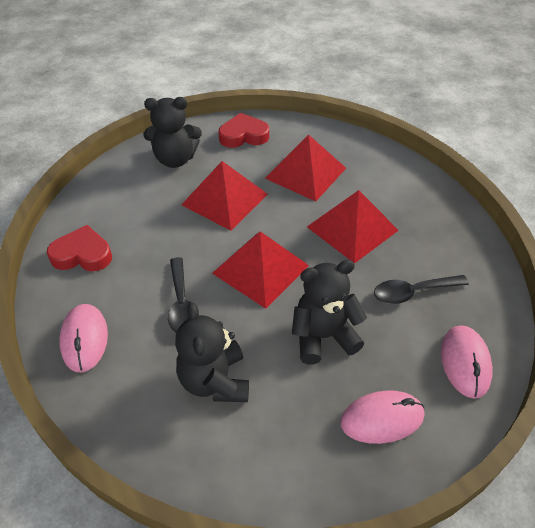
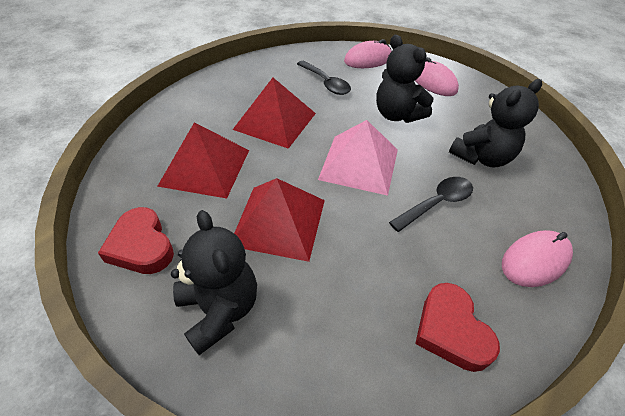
camera: 115 degrees left, 0 degrees up
red pyramid [212,231,309,309] -> pink pyramid [318,120,398,196]

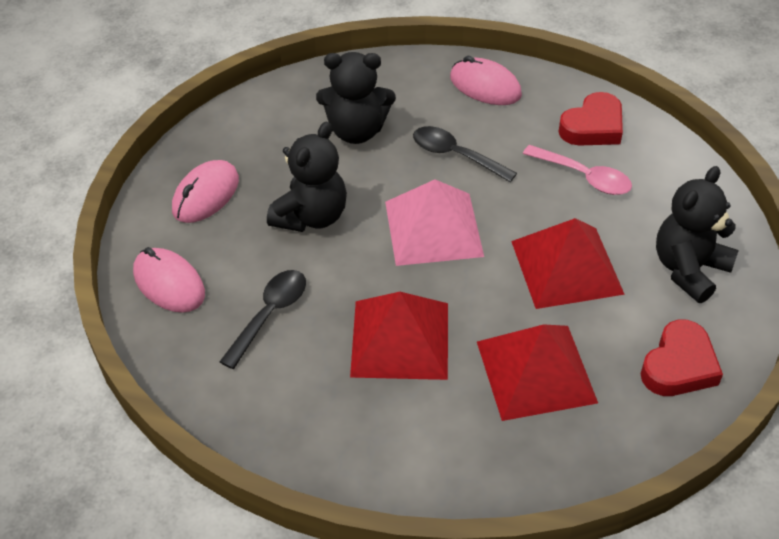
camera: 110 degrees left, 0 degrees up
black teddy bear [449,79,542,167] -> black teddy bear turned 150 degrees clockwise [316,52,396,144]
none -> pink spoon [523,145,632,195]

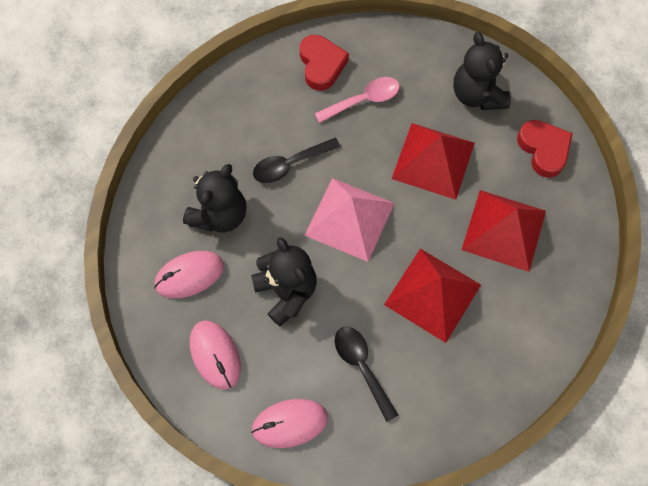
camera: 60 degrees left, 20 degrees up
pink mouse [450,56,522,105] -> pink mouse moved to [154,251,224,298]

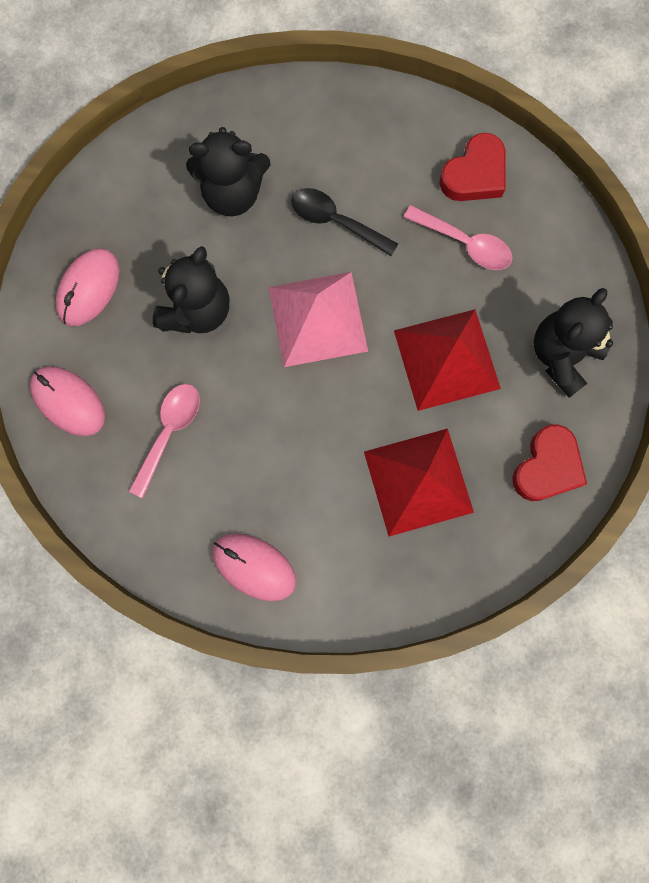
camera: 55 degrees right, 10 degrees up
pink mouse [154,251,224,298] -> pink mouse moved to [213,533,296,601]
black spoon [334,327,398,422] -> pink spoon [129,384,200,498]
red pyramid [384,249,481,343] -> none

